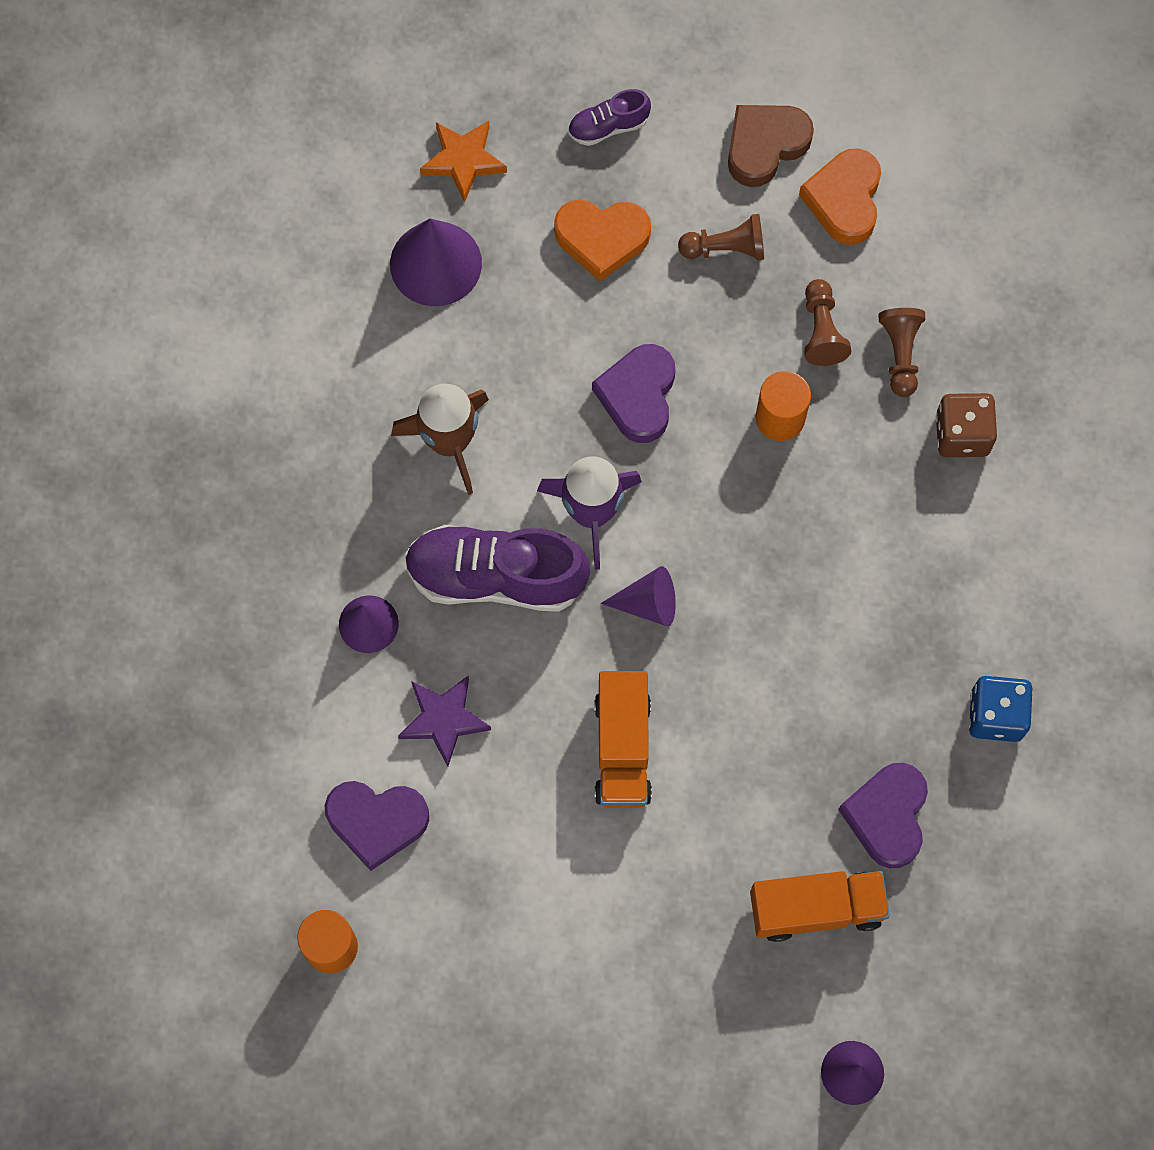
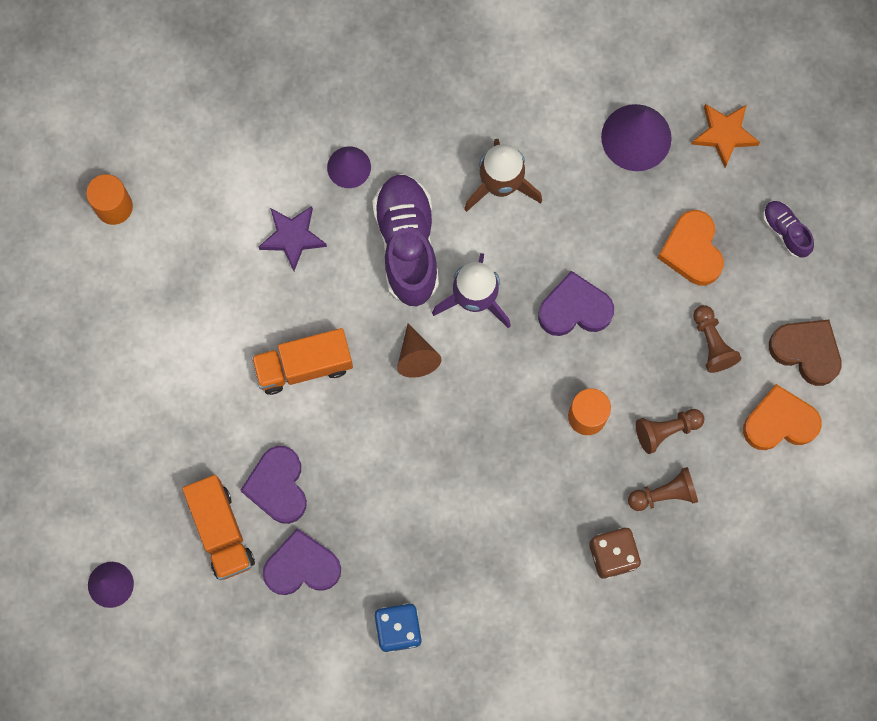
camera: 75 degrees right, 5 degrees up
purple heart [324,781,429,871] -> purple heart moved to [240,446,307,524]
purple cone [601,566,676,626] -> brown cone [397,324,441,378]

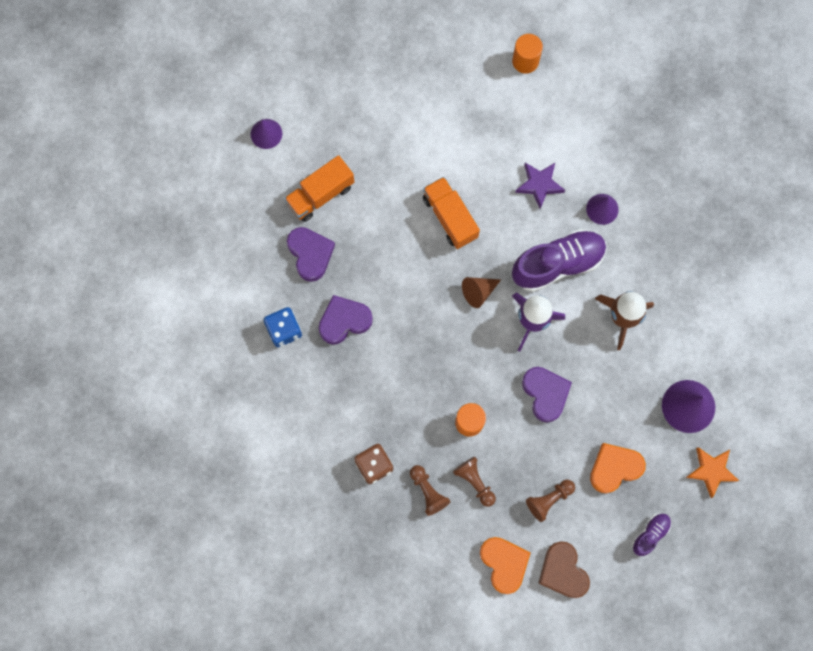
camera: 75 degrees right, 0 degrees up
purple heart [240,446,307,524] -> purple heart moved to [319,295,373,345]
brown heart [769,320,842,386] -> brown heart turned 135 degrees clockwise [538,541,590,598]

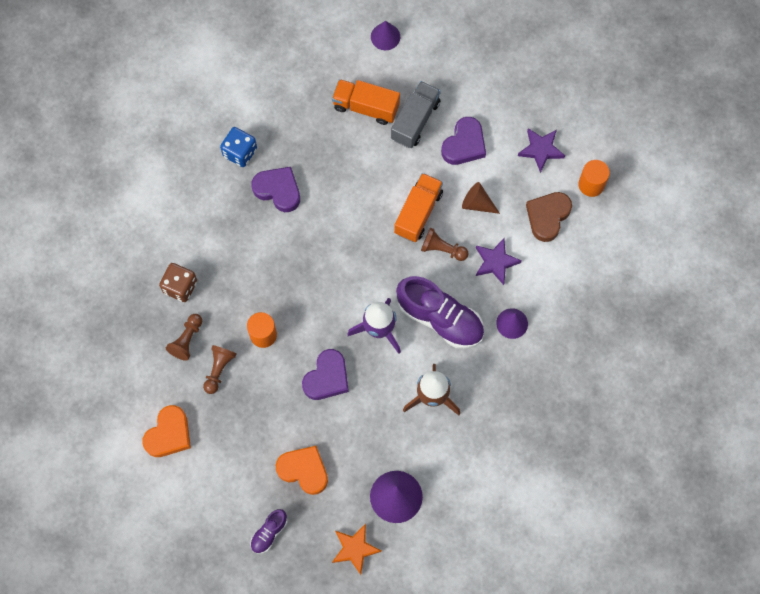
camera: 55 degrees right, 5 degrees down
purple heart [287,227,335,282] -> purple heart moved to [441,117,486,165]
brown cone [462,277,501,308] -> brown cone moved to [462,182,500,214]
brown pawn [526,480,575,522] -> brown pawn moved to [421,228,469,261]
brown heart [538,541,590,598] -> brown heart moved to [526,192,572,242]
purple shoe [632,513,671,556] -> purple shoe turned 120 degrees clockwise [250,509,287,554]
none -> grey truck [391,81,441,148]
none -> purple star [518,128,565,173]

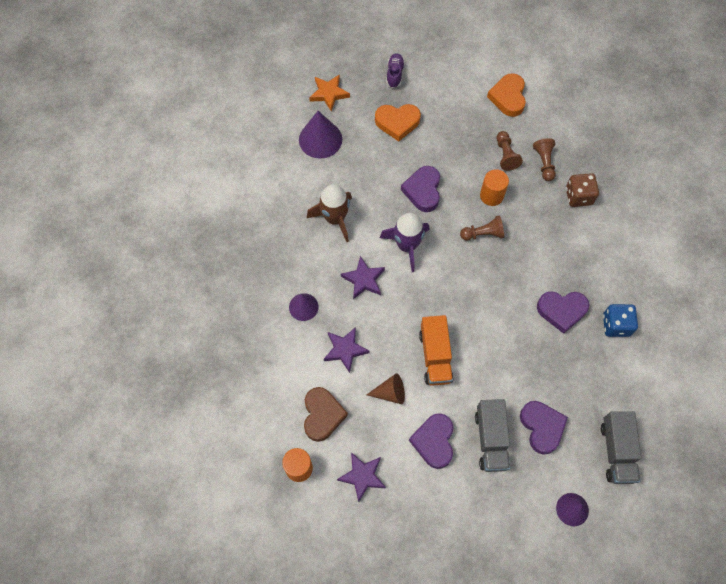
camera: 150 degrees right, 5 degrees down
orange truck [332,79,400,125] -> purple heart [520,401,568,455]
purple shoe [396,276,484,349] -> purple star [341,256,385,299]
brown pawn [421,228,469,261] -> brown pawn moved to [460,215,504,241]
none -> grey truck [601,411,641,484]

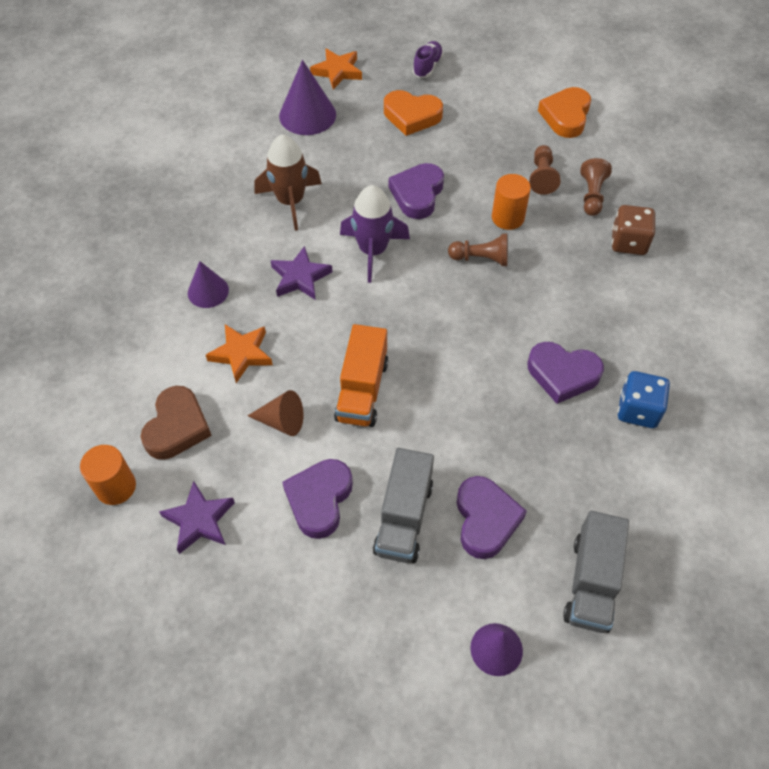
camera: 15 degrees right, 10 degrees down
purple star [324,327,369,373] -> orange star [206,324,273,383]

